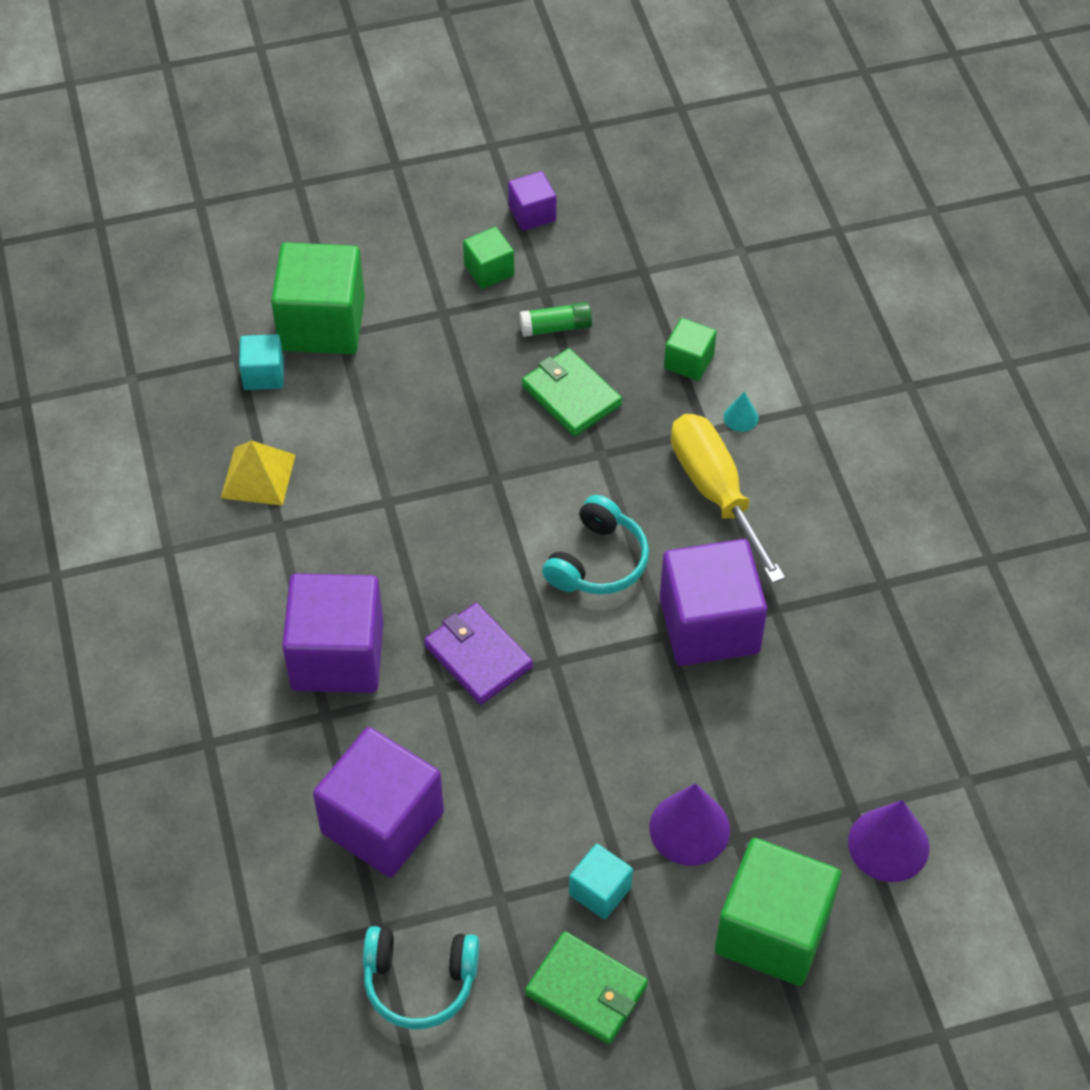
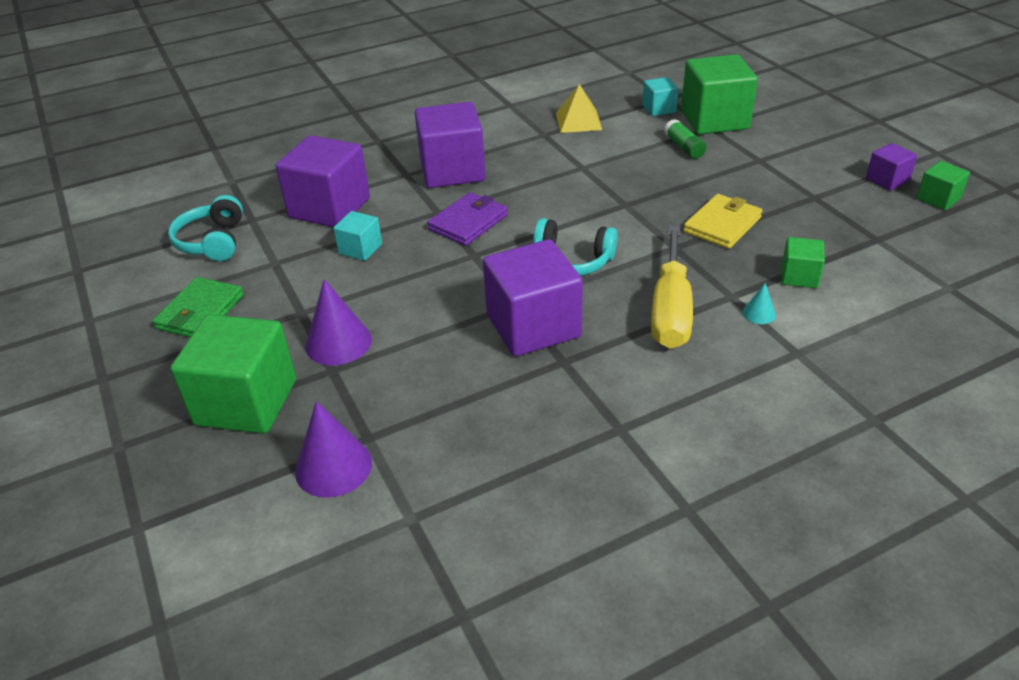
camera: 80 degrees right, 15 degrees down
green cube [463,227,514,289] -> green cube moved to [916,161,970,210]
green glue stick [520,302,592,337] -> green glue stick moved to [664,119,706,159]
green wallet [522,348,622,436] -> yellow wallet [683,194,762,249]
turquoise cube [569,844,633,919] -> turquoise cube moved to [333,211,382,261]
yellow screwdriver [671,414,785,583] -> yellow screwdriver turned 135 degrees clockwise [651,226,693,349]

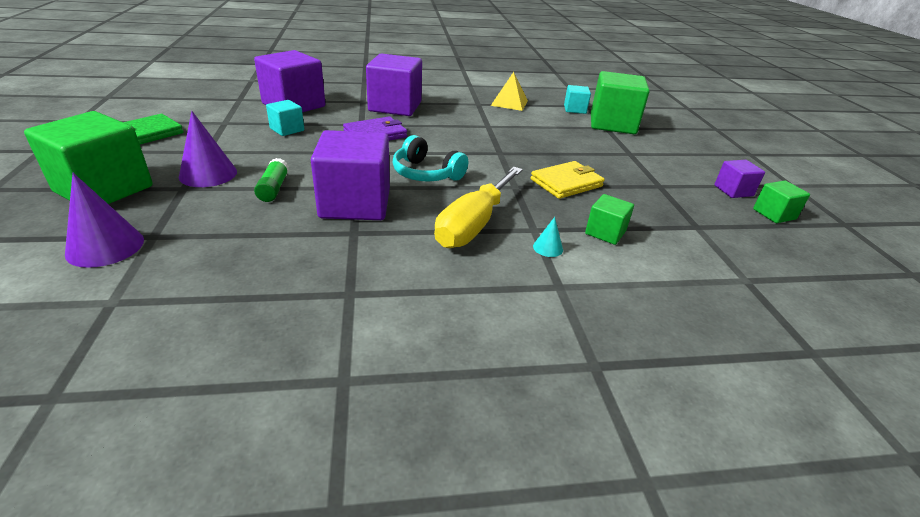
camera: 15 degrees right, 5 degrees down
turquoise headphones [168,195,243,261] -> none
green glue stick [664,119,706,159] -> green glue stick moved to [254,158,289,202]

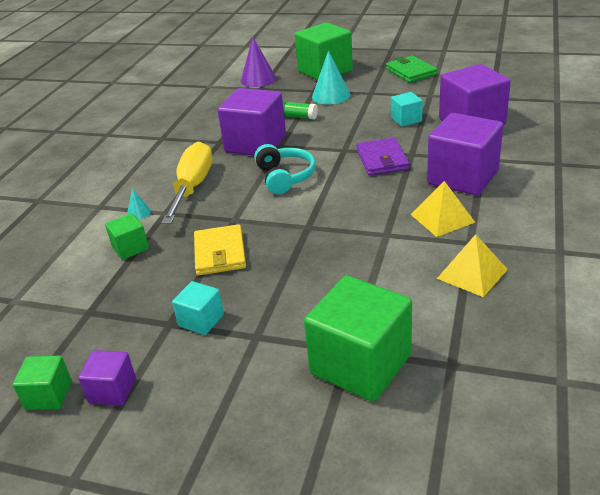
camera: 120 degrees right, 0 degrees up
purple cone [179,111,237,187] -> turquoise cone [312,51,350,105]
turquoise headphones [393,135,468,182] -> turquoise headphones turned 105 degrees clockwise [254,144,316,194]
yellow screwdriver [434,167,523,248] -> yellow screwdriver turned 45 degrees clockwise [162,142,213,224]
turquoise cube [564,85,591,114] -> turquoise cube moved to [172,281,224,335]
none -> yellow pyramid [411,181,476,237]

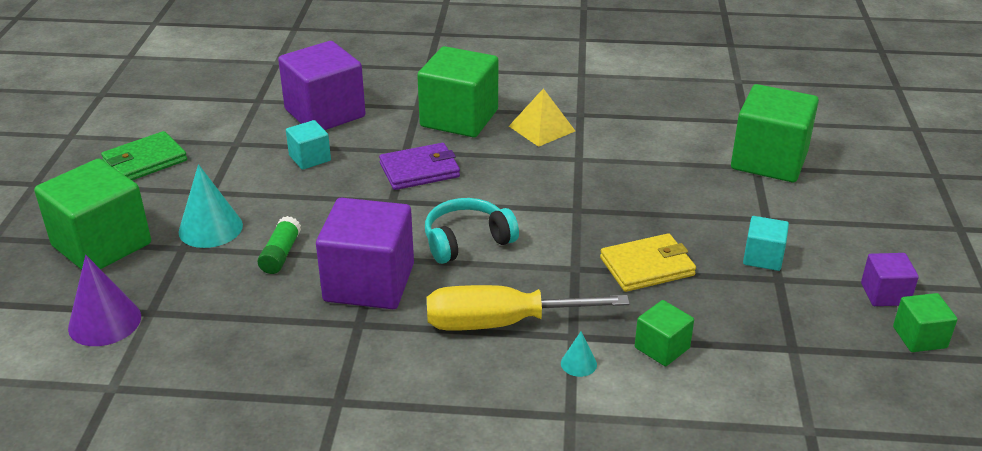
camera: 105 degrees left, 0 degrees up
purple cube [427,113,503,195] -> green cube [417,46,498,137]
yellow pyramid [437,234,508,297] -> none

